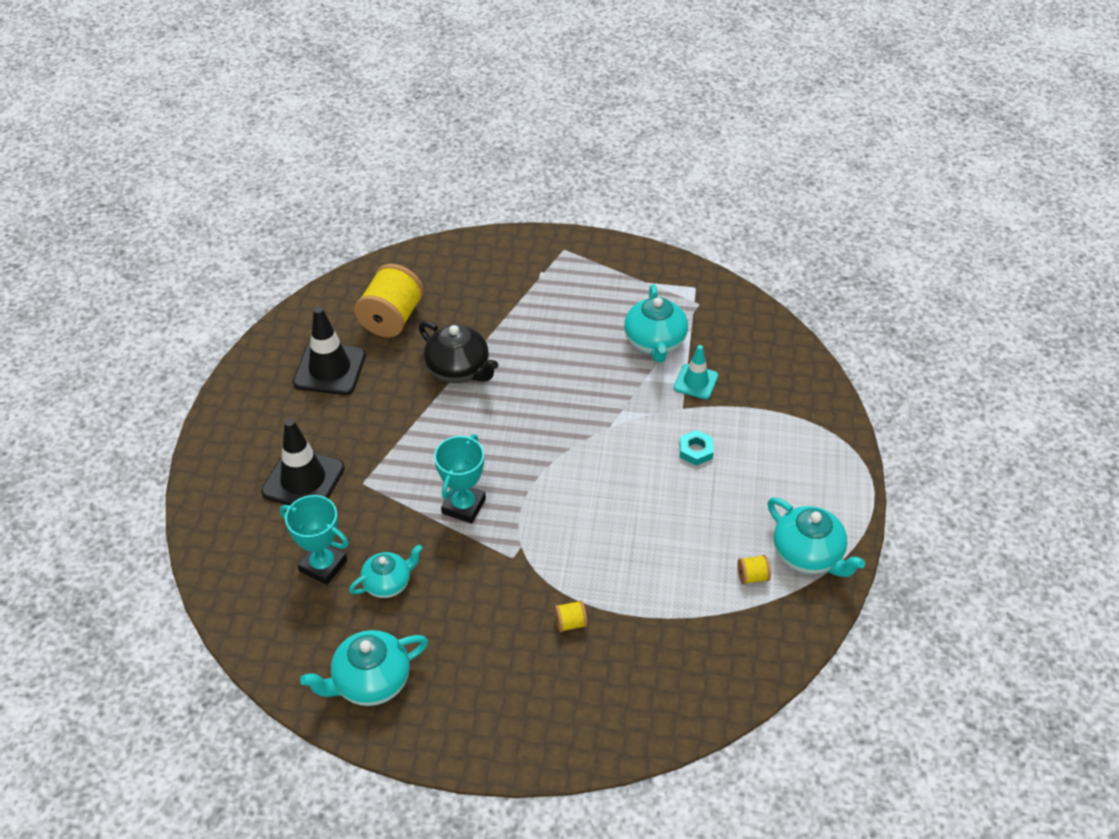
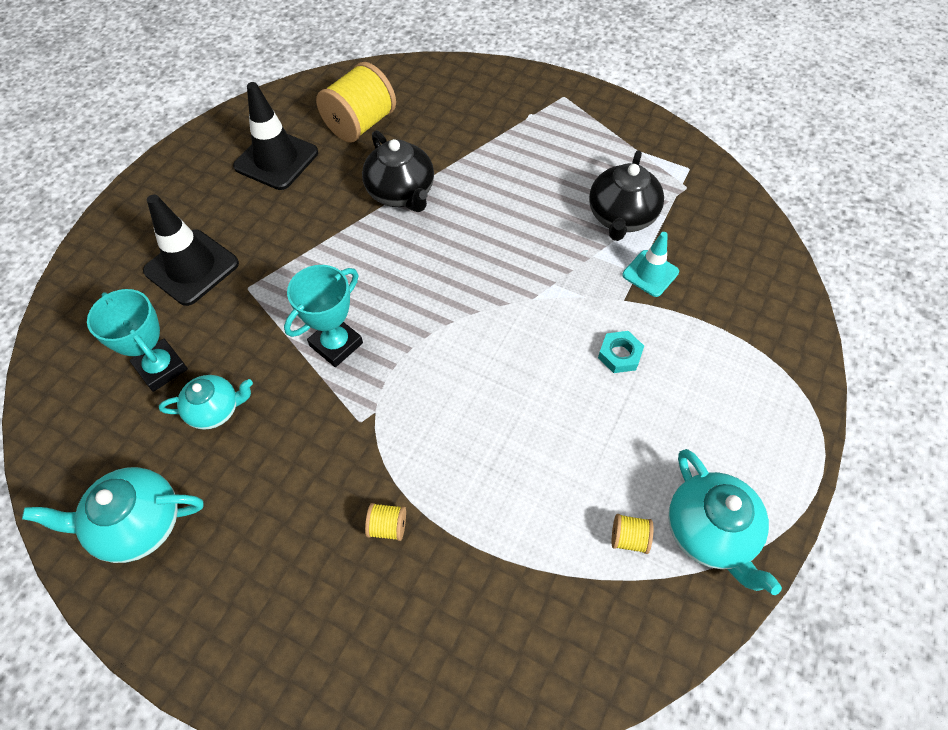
camera: 20 degrees right, 10 degrees up
turquoise teapot [624,284,688,362] -> black teapot [589,150,664,241]

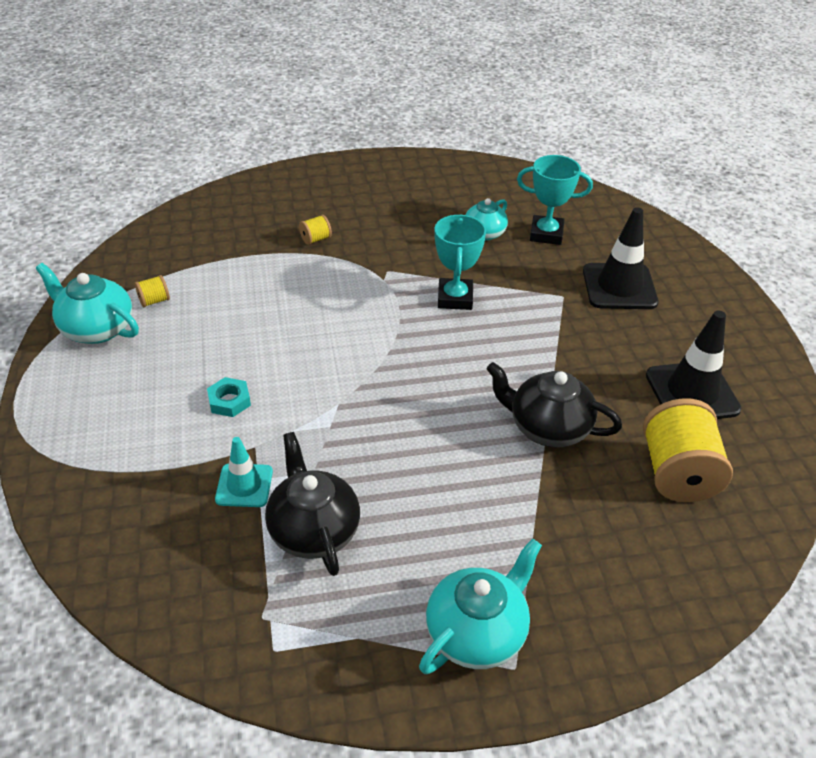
camera: 140 degrees right, 15 degrees down
turquoise teapot [22,467,203,563] -> turquoise teapot moved to [419,538,542,674]

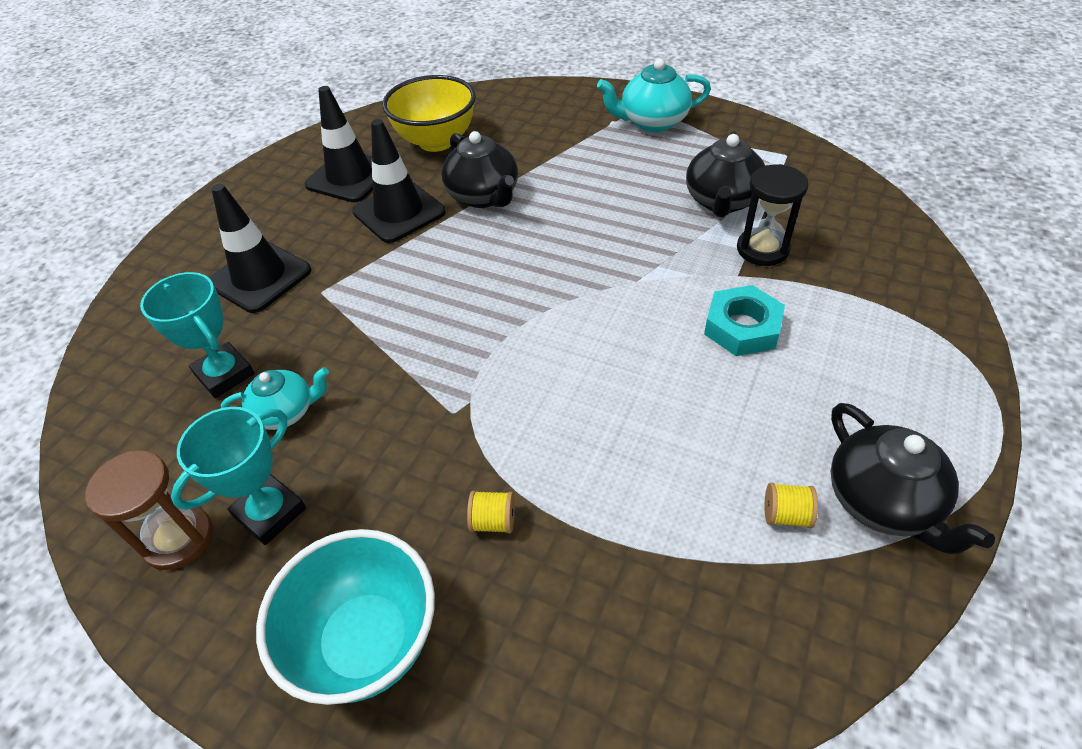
camera: 140 degrees left, 5 degrees up
turquoise teapot [36,263,139,344] -> black teapot [831,403,995,554]
turquoise nut [207,377,251,417] -> turquoise nut [704,285,785,356], size x1.57
turquoise traffic cone [215,437,273,507] -> black hourglass [737,164,809,266]
turquoise trophy [435,215,486,310] -> turquoise trophy moved to [171,407,306,545]
yellow spool [643,398,733,502] -> yellow bowl [382,75,476,152]
none -> brown hourglass [85,450,213,570]
none -> turquoise bowl [256,529,435,705]
none -> black traffic cone [352,119,446,243]

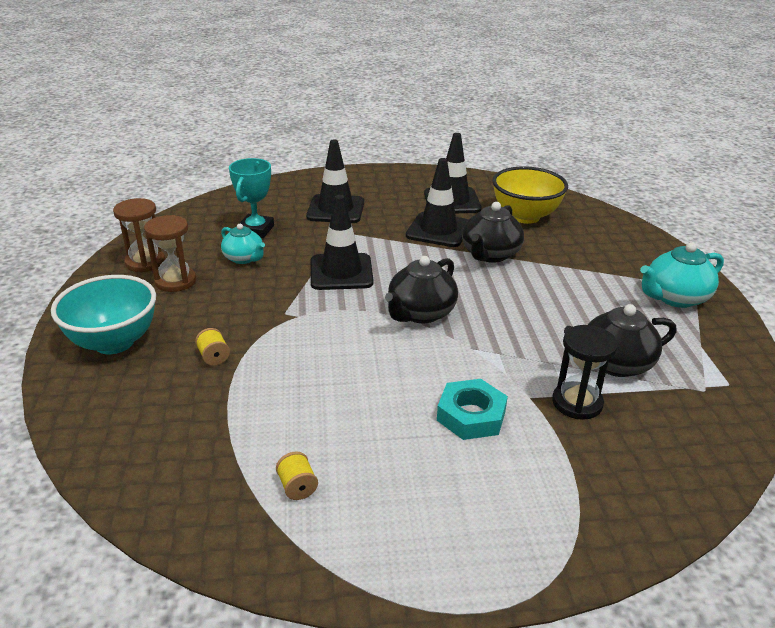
camera: 55 degrees right, 15 degrees down
turquoise trophy [171,407,306,545] -> brown hourglass [144,215,196,292]
turquoise teapot [597,59,711,132] -> turquoise teapot turned 75 degrees counterclockwise [640,242,724,308]
black teapot [831,403,995,554] -> black teapot moved to [385,256,458,323]
none -> black traffic cone [311,195,374,290]

